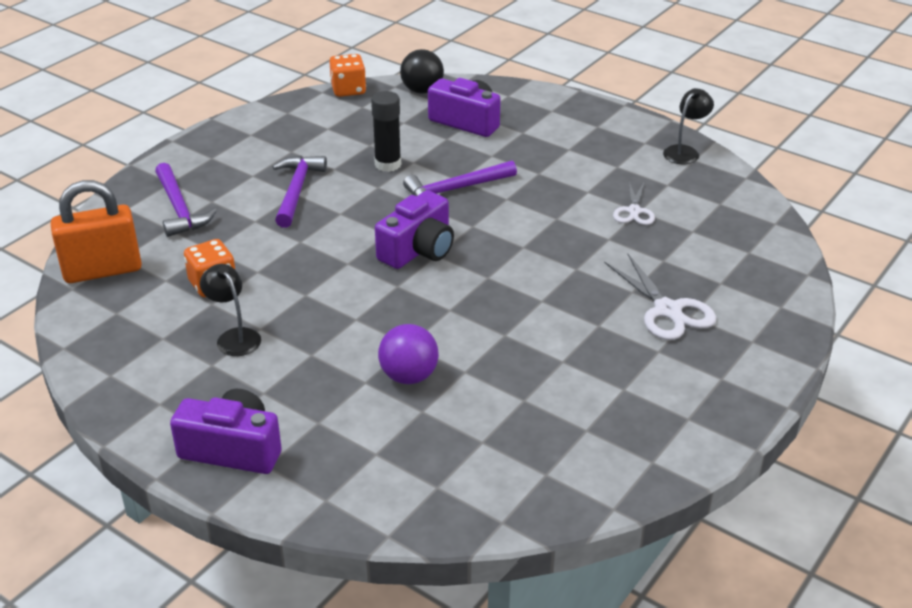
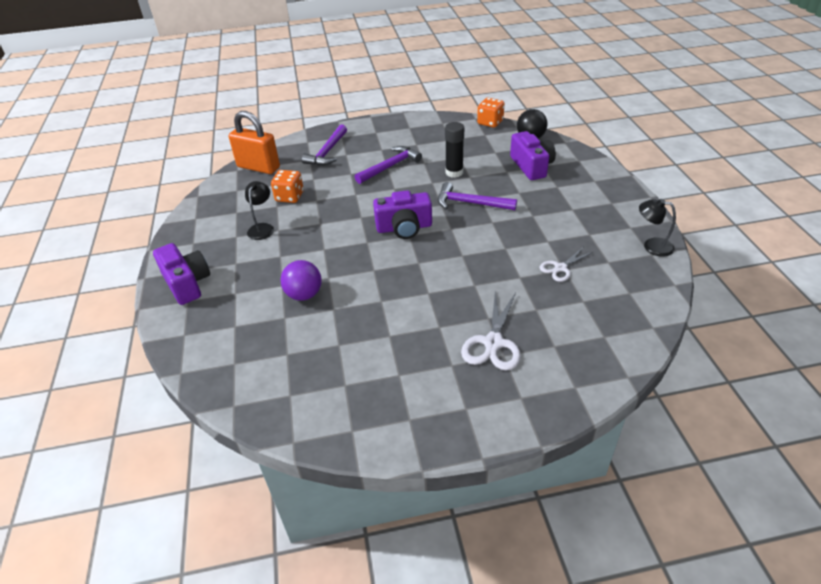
camera: 45 degrees right, 5 degrees up
black lamp [663,88,714,164] -> black lamp turned 150 degrees counterclockwise [639,199,676,257]

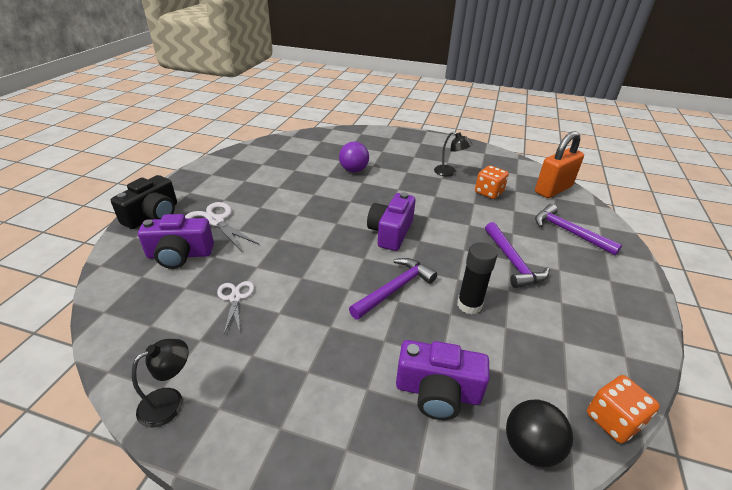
camera: 115 degrees right, 5 degrees down
purple camera [153,243,210,305] -> purple camera moved to [138,214,214,269]
none -> black camera [111,175,177,229]

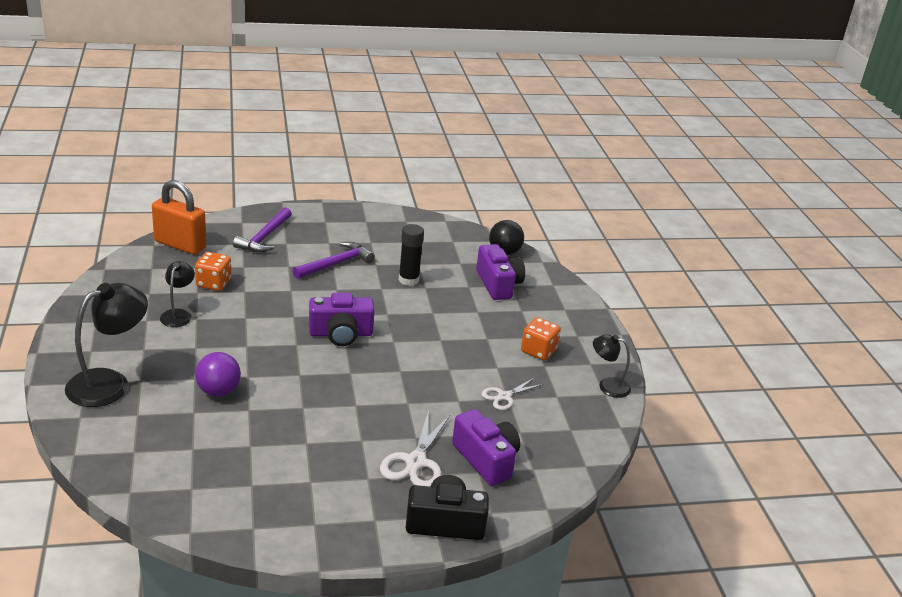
camera: 120 degrees left, 5 degrees down
purple hammer [349,258,437,320] -> none
orange dice [587,375,660,443] -> orange dice moved to [521,317,561,361]
none -> black lamp [65,283,148,407]

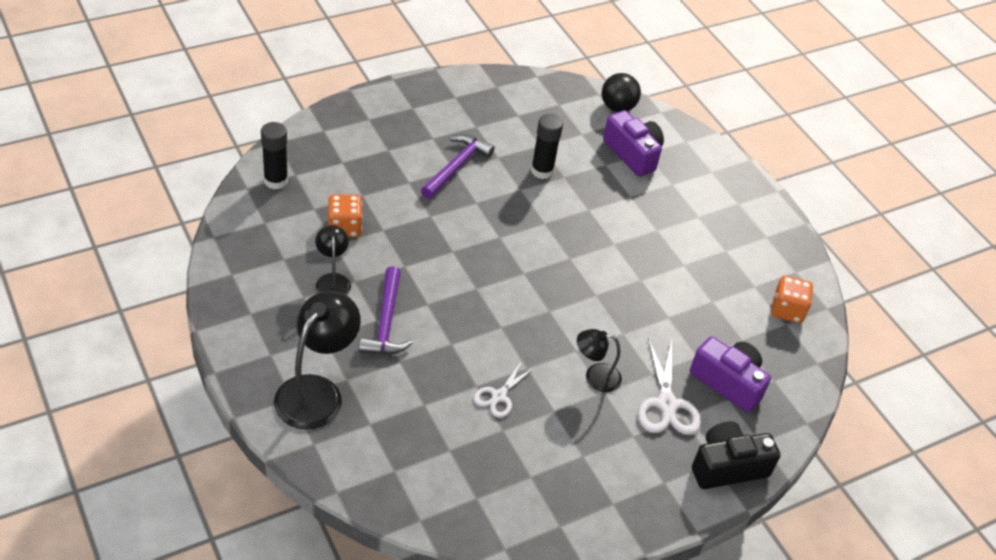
camera: 20 degrees left, 15 degrees up
orange padlock [152,180,206,255] -> black glue stick [261,122,288,189]
purple ball [195,352,241,397] -> none
purple hammer [233,207,292,252] -> purple hammer moved to [359,266,413,355]
purple camera [309,293,375,346] -> none
white scissors [481,378,543,410] -> white scissors moved to [473,361,535,418]
orange dice [521,317,561,361] -> orange dice moved to [771,276,813,323]
black lamp [593,334,631,398] -> black lamp moved to [577,329,622,392]

